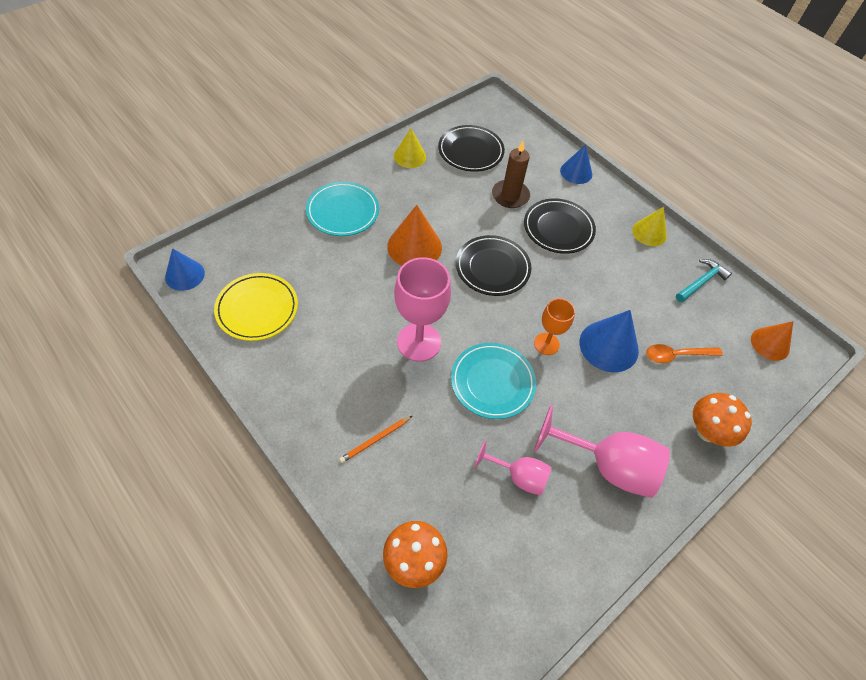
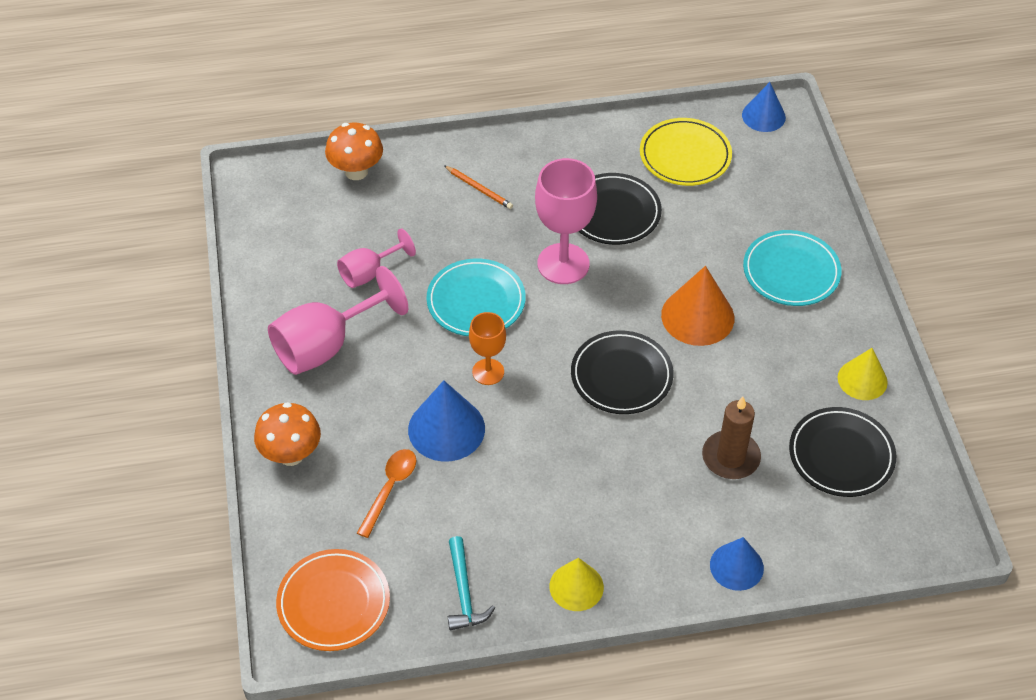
camera: 125 degrees right, 5 degrees down
orange pencil [339,416,412,463] -> orange pencil turned 135 degrees clockwise [444,165,513,209]
black plate [524,198,596,254] -> black plate moved to [578,173,662,245]
orange cone [751,321,793,361] -> orange plate [276,549,390,651]

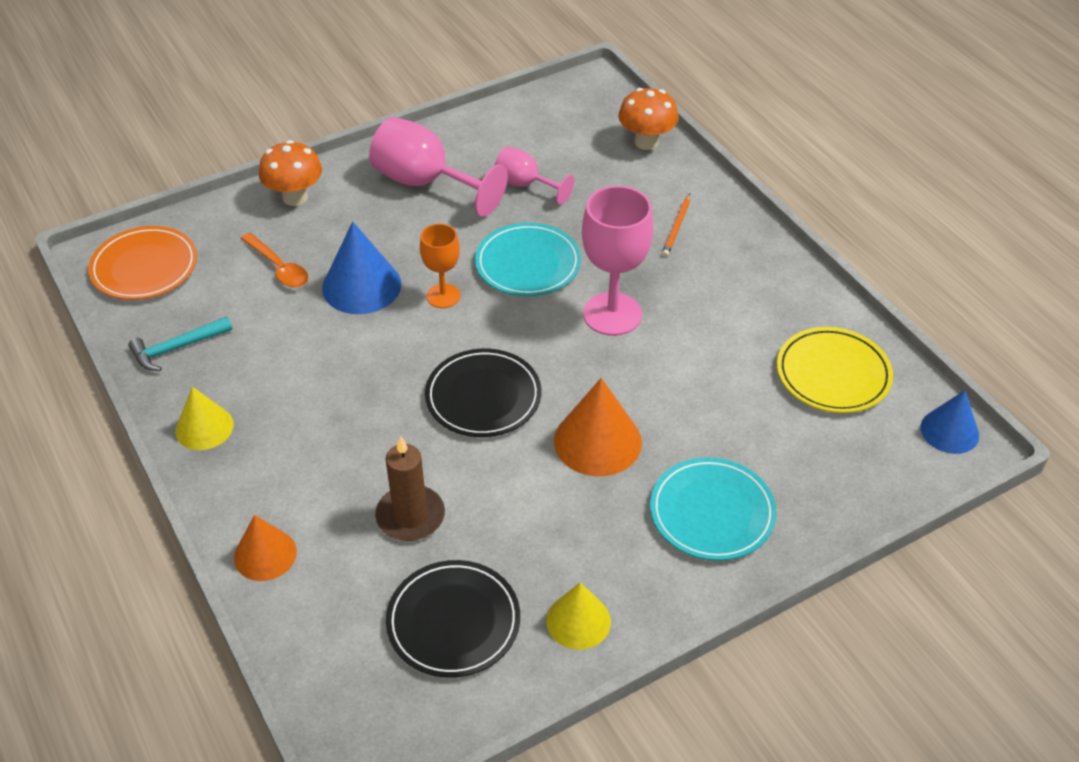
camera: 70 degrees right, 5 degrees down
orange spoon [357,449,416,538] -> orange spoon turned 45 degrees clockwise [241,233,308,288]
black plate [578,173,662,245] -> none
blue cone [710,537,764,591] -> orange cone [234,515,297,581]

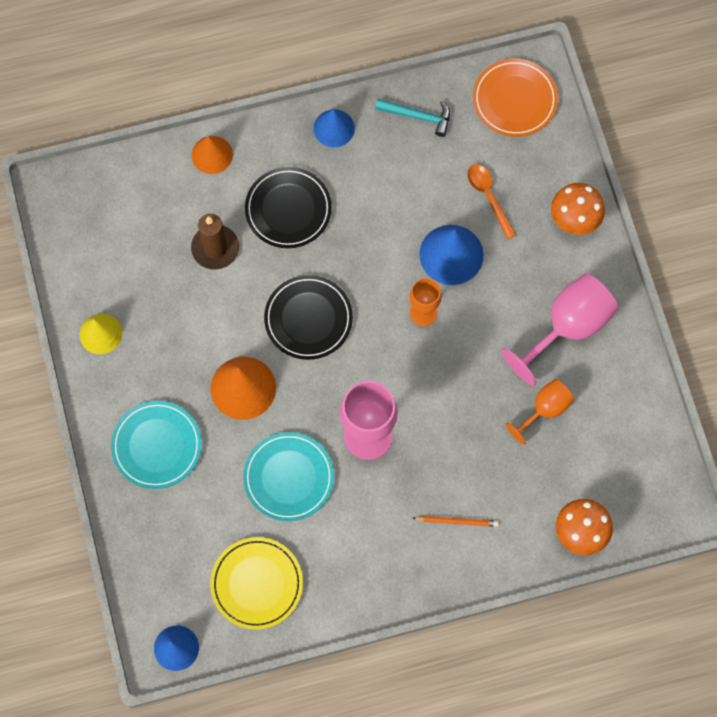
camera: 105 degrees right, 25 degrees up
turquoise hammer [128,316,232,371] -> turquoise hammer turned 120 degrees clockwise [375,99,450,137]
yellow cone [175,387,234,450] -> blue cone [313,109,355,147]
orange spoon [241,233,308,288] -> orange spoon turned 90 degrees clockwise [467,164,516,239]
black plate [386,560,520,678] -> black plate moved to [245,167,332,248]
turquoise plate [475,223,581,296] -> turquoise plate moved to [243,432,334,521]
pink goblet [494,147,574,205] -> orange goblet [505,379,575,445]
orange pencil [662,194,690,257] -> orange pencil turned 150 degrees clockwise [413,516,499,527]

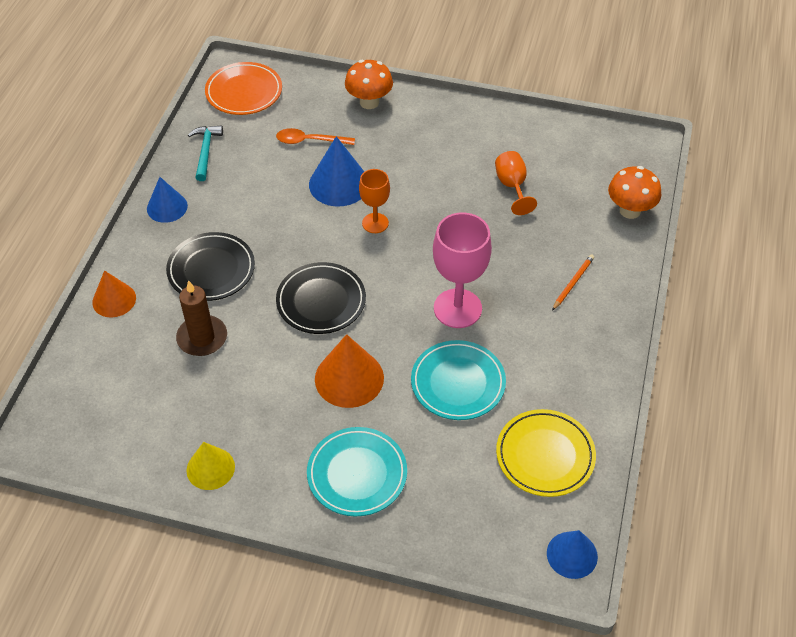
camera: 60 degrees left, 20 degrees down
turquoise hammer [375,99,450,137] -> turquoise hammer turned 45 degrees counterclockwise [188,126,223,181]
pink goblet [501,274,618,386] -> none

